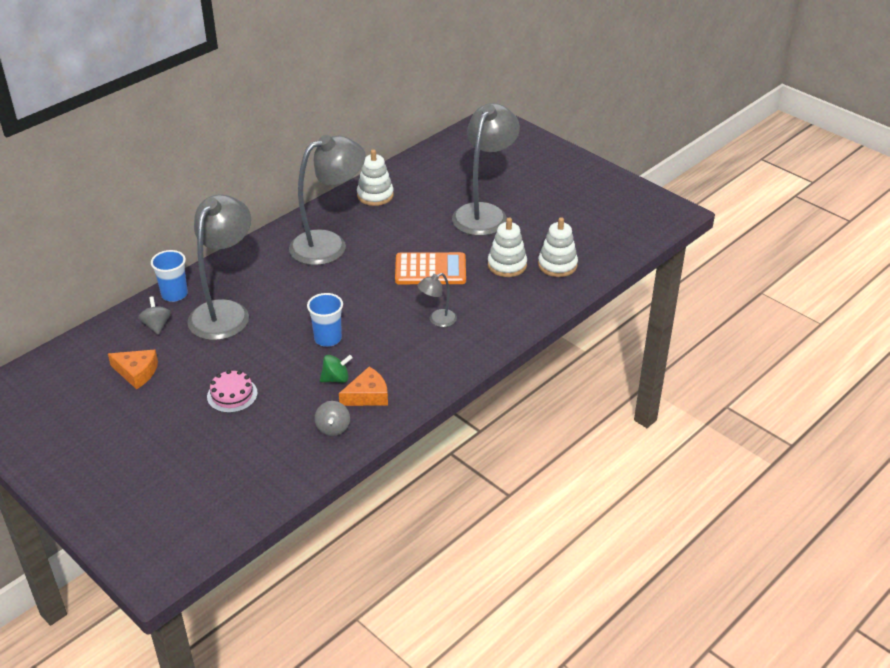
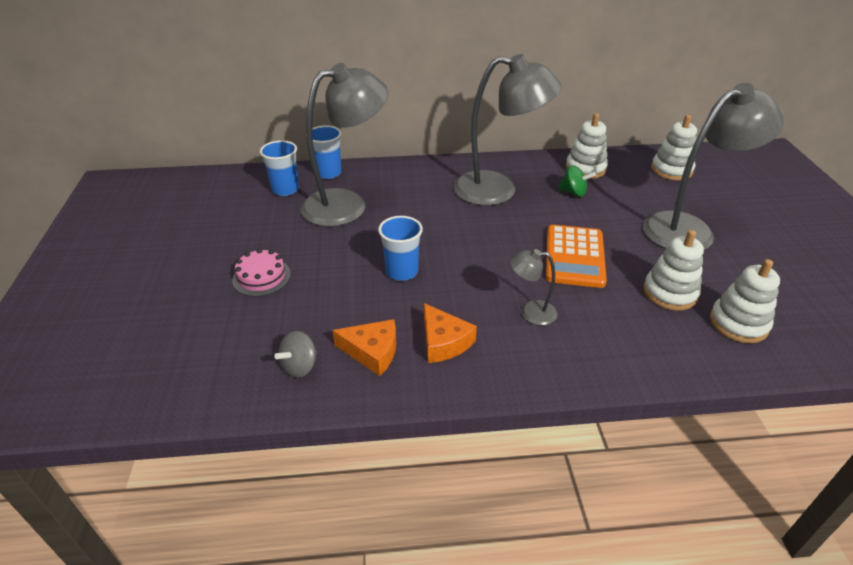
camera: 40 degrees right, 0 degrees up
orange cheese [108,350,158,389] -> orange cheese moved to [424,303,477,363]
grey spinning top [138,296,171,335] -> blue cup [260,140,299,196]
green spinning top [320,355,353,383] -> green spinning top moved to [558,165,596,197]
orange calculator [395,252,466,284] -> orange calculator turned 60 degrees clockwise [546,225,607,288]
none -> white stacking toy [651,115,697,181]

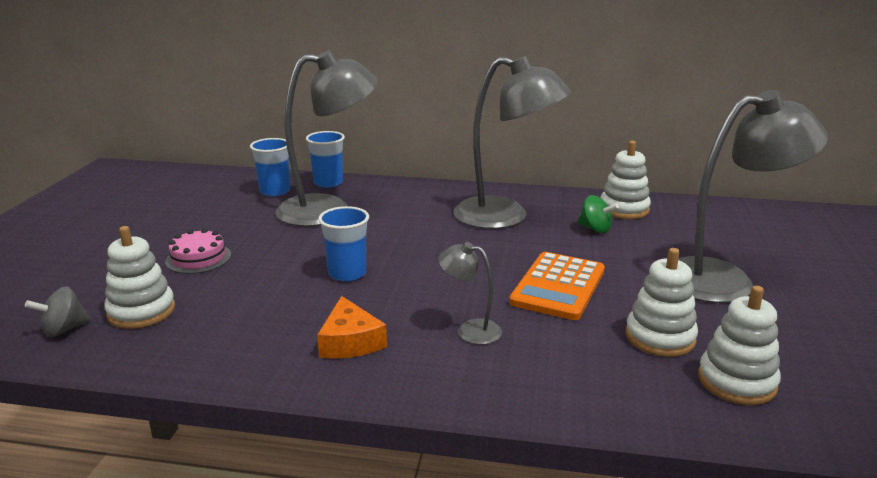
camera: 15 degrees right, 15 degrees down
grey spinning top [274,331,317,378] -> grey spinning top moved to [25,286,91,337]
orange cheese [332,319,396,376] -> none
white stacking toy [651,115,697,181] -> white stacking toy moved to [104,226,175,329]

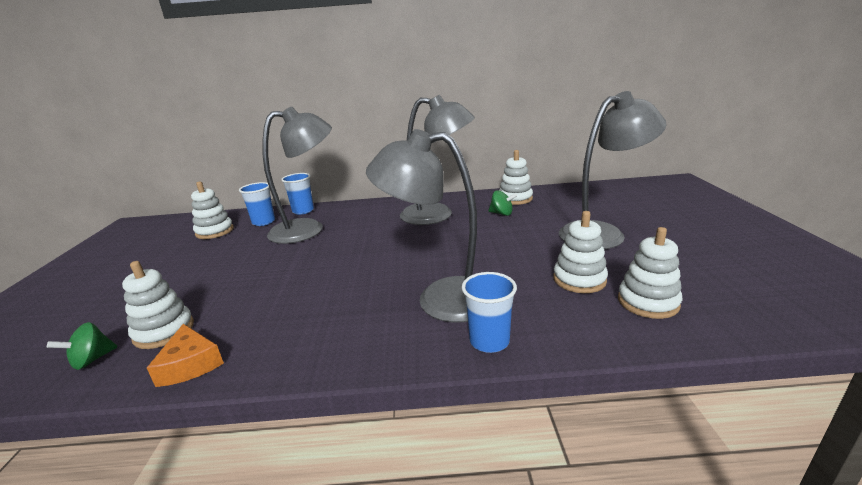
camera: 10 degrees left, 0 degrees up
grey spinning top [25,286,91,337] -> green spinning top [47,322,118,370]
pink cake [165,228,231,274] -> none
orange cheese [317,296,387,359] -> orange cheese moved to [147,324,224,387]
blue cup [318,206,369,281] -> blue cup moved to [462,272,517,353]
grey lamp [438,242,502,345] -> grey lamp [366,129,477,322], size x2.23
orange calculator [509,252,605,320] -> none
none -> white stacking toy [191,181,234,239]

